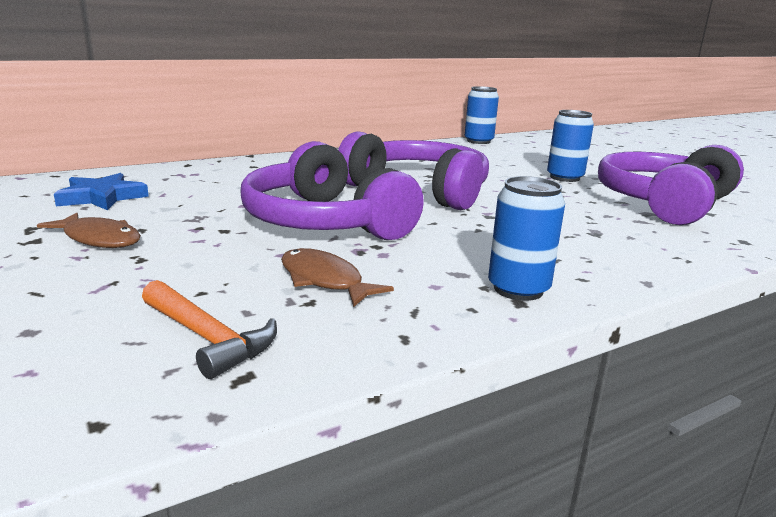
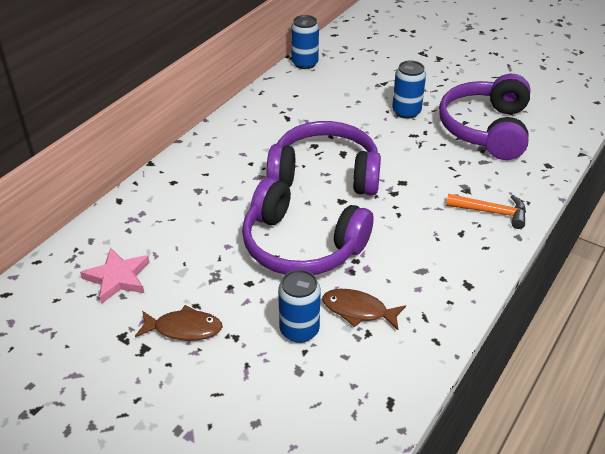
camera: 25 degrees left, 20 degrees up
blue star [54,173,149,210] -> pink star [80,248,150,304]
orange hammer [142,280,277,379] -> orange hammer moved to [446,194,526,229]
blue can [488,176,565,301] -> blue can moved to [278,269,321,343]

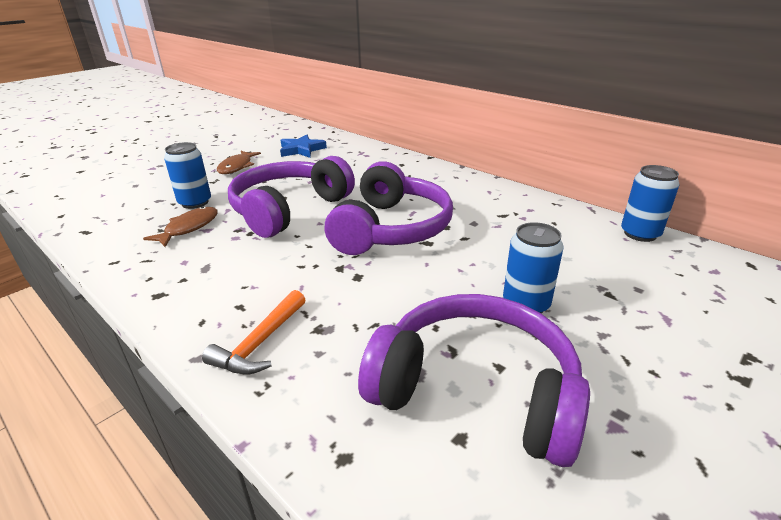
camera: 100 degrees right, 10 degrees down
pink star [80,248,150,304] -> blue star [280,135,327,158]

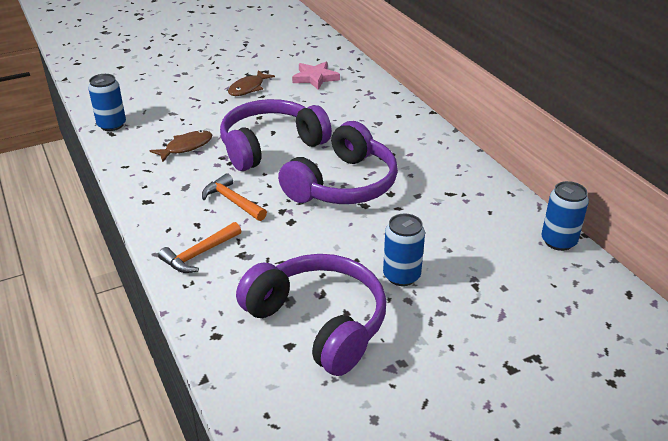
camera: 20 degrees right, 5 degrees up
blue can [164,142,211,209] -> blue can moved to [88,74,126,131]
blue star [280,135,327,158] -> pink star [292,62,340,90]
none -> orange hammer [202,173,267,221]

